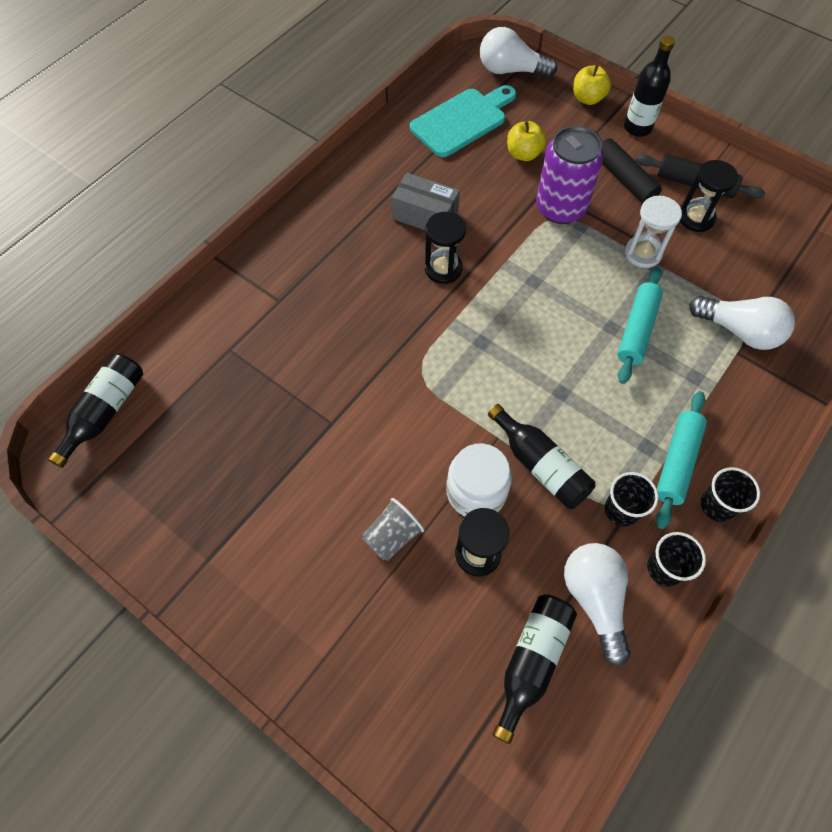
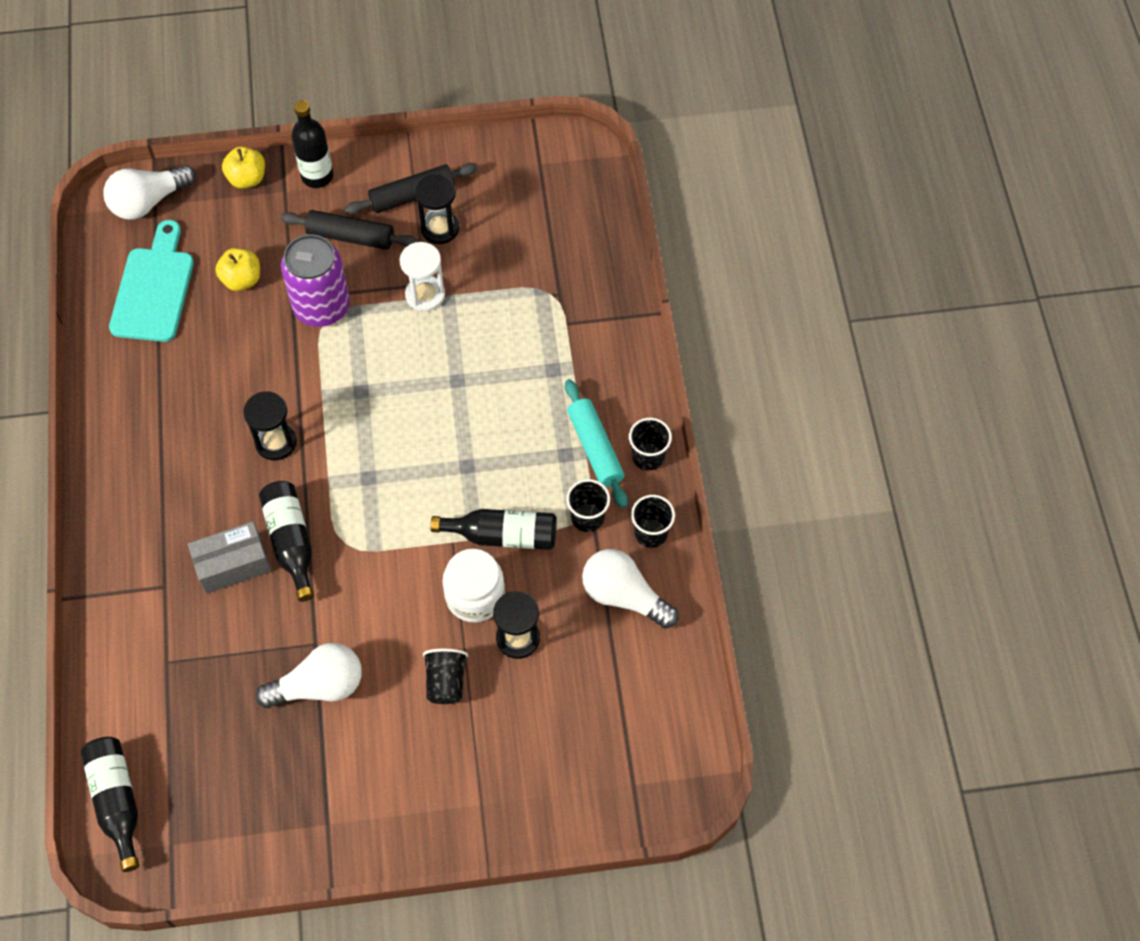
camera: 45 degrees left, 0 degrees up
grey cup [362,498,425,561] -> black cup [423,649,468,704]
grey box [392,173,460,230] -> grey box moved to [188,521,271,594]
black bottle [493,594,577,744] -> black bottle moved to [259,481,314,602]
turquoise rolling pin [617,267,663,384] -> none
white light bulb [689,296,795,350] -> white light bulb moved to [256,643,362,708]

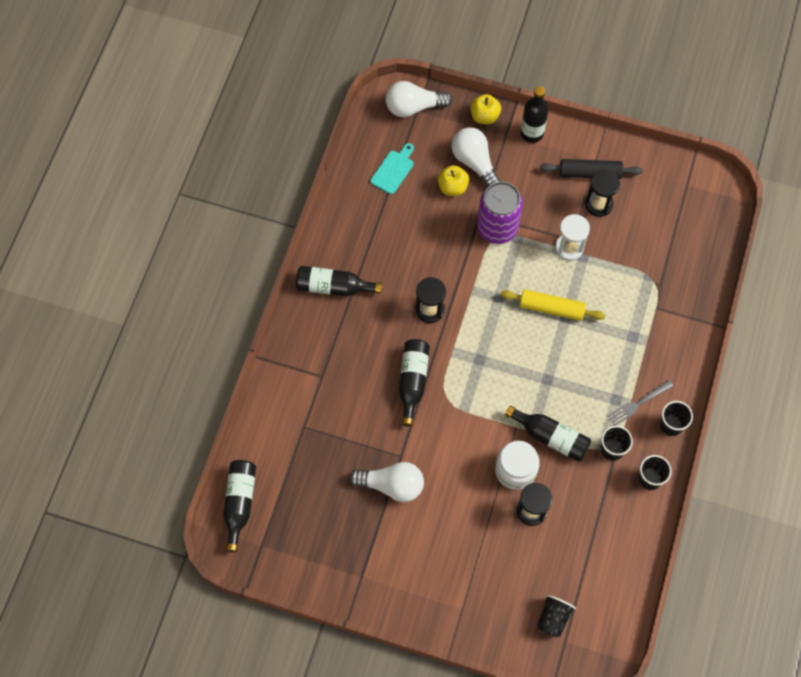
camera: 25 degrees right, 5 degrees up
turquoise cutting board [109,220,194,342] -> turquoise cutting board [370,143,414,194], size x0.60
grey box [188,521,271,594] -> none
black rolling pin [281,210,419,250] -> none
black cup [423,649,468,704] -> black cup moved to [537,595,576,638]
turquoise rolling pin [565,379,628,508] -> grey fork [607,380,673,426]
white light bulb [582,549,679,629] -> white light bulb moved to [452,127,501,188]
none -> black bottle [296,266,382,296]
none -> yellow rolling pin [500,289,605,321]

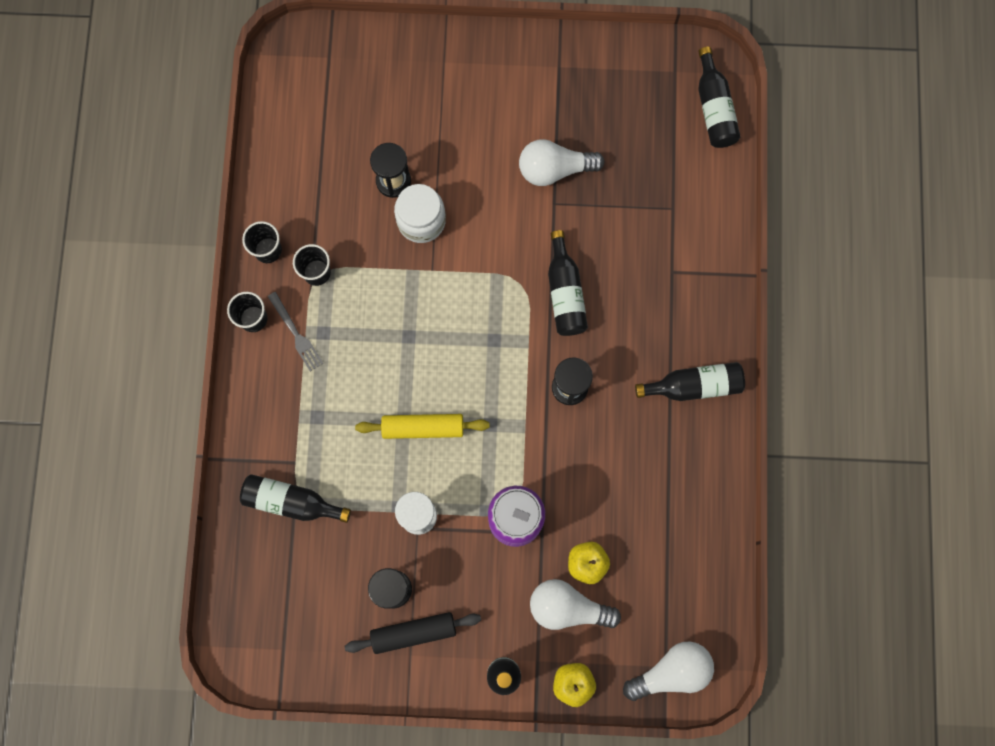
camera: 165 degrees right, 10 degrees up
turquoise cutting board [370,143,414,194] -> none
white light bulb [452,127,501,188] -> white light bulb turned 150 degrees clockwise [530,579,621,630]
black bottle [505,406,591,462] -> black bottle moved to [240,474,351,523]
black cup [537,595,576,638] -> none
grey fork [607,380,673,426] -> grey fork turned 105 degrees clockwise [268,292,324,371]

